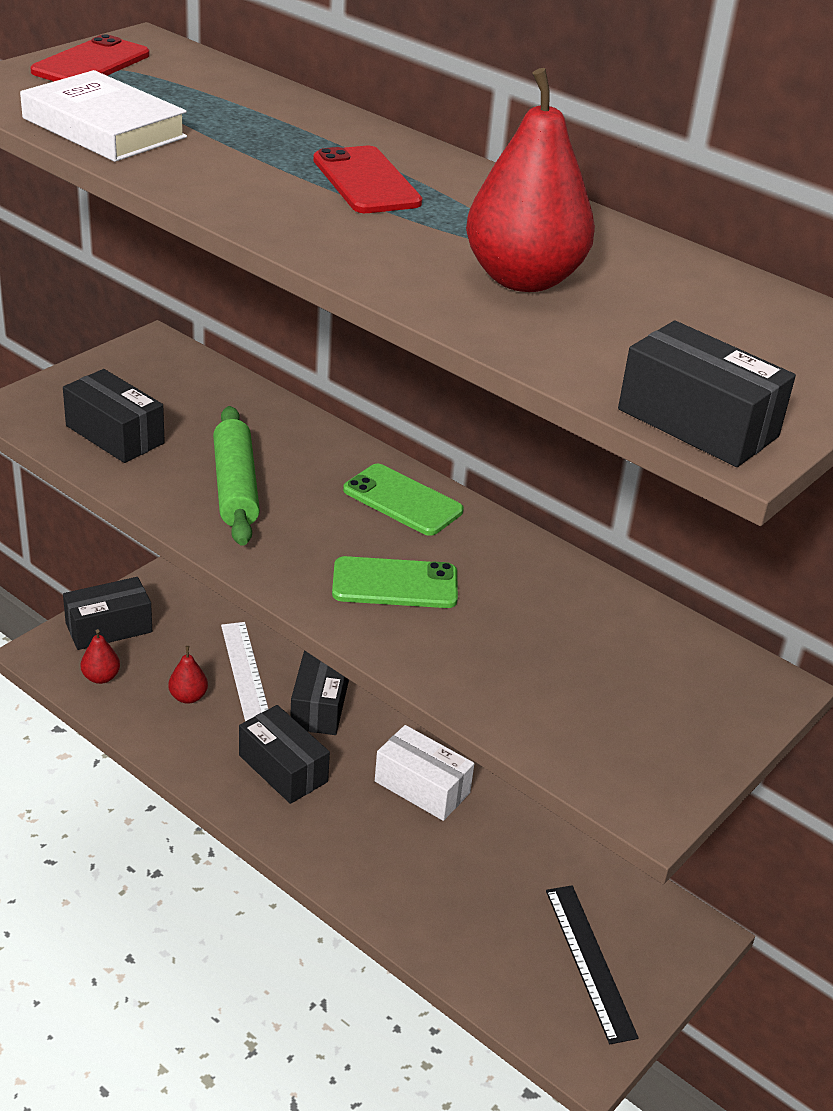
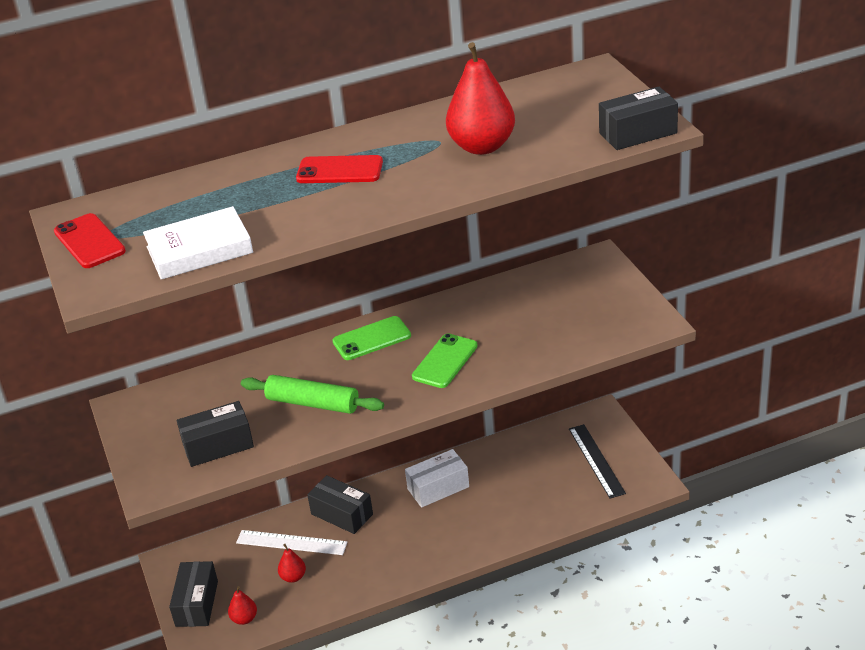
camera: 55 degrees left, 0 degrees up
black box [239,705,330,804] -> none
black ruler [546,886,639,1044] -> black ruler turned 60 degrees clockwise [569,424,626,499]

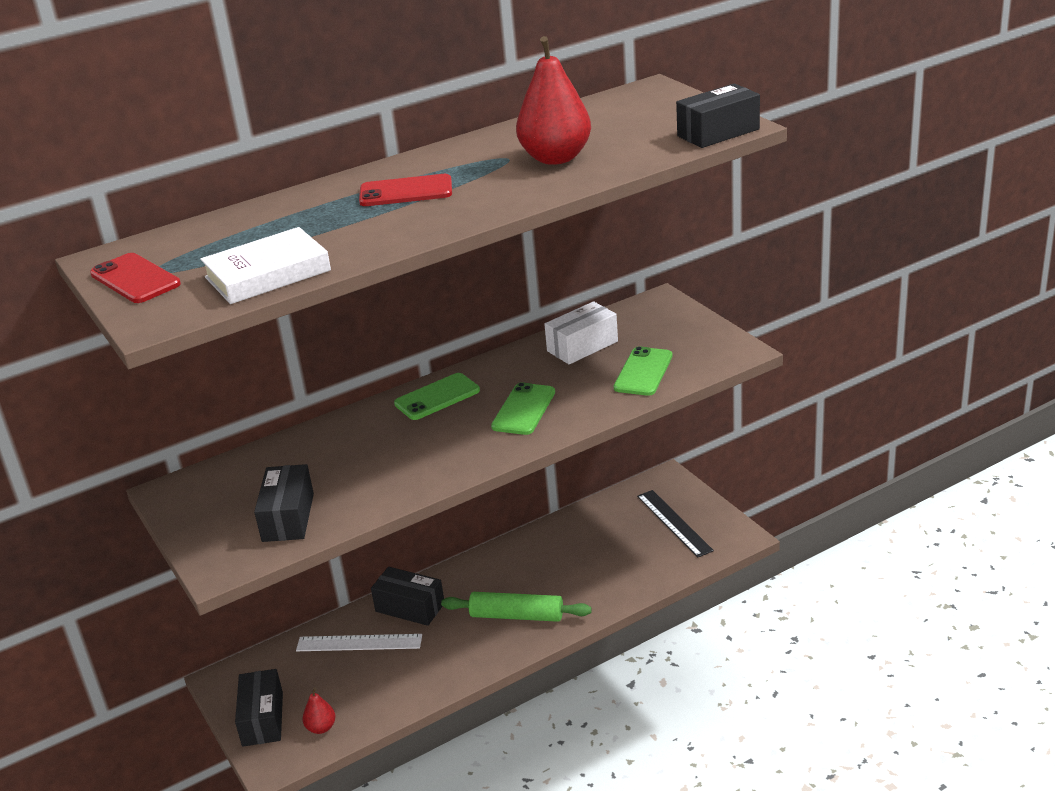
camera: 10 degrees left, 5 degrees down
black box [177,401,254,467] -> black box turned 60 degrees counterclockwise [254,464,314,542]
green rolling pin [241,375,384,414] -> green rolling pin moved to [441,592,592,622]
red pear [278,544,306,583] -> none
white box [405,449,469,508] -> white box moved to [544,301,618,364]
none -> green phone [614,346,672,396]

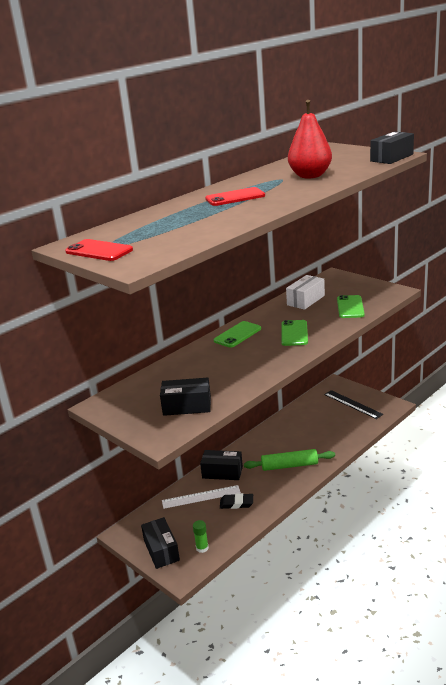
camera: 15 degrees left, 5 degrees down
white book [200,227,331,304] -> none
black box [254,464,314,542] -> black box turned 75 degrees counterclockwise [160,378,211,416]
red pear [302,687,336,734] -> green glue stick [193,520,209,553]
none -> black eraser [220,493,253,509]

